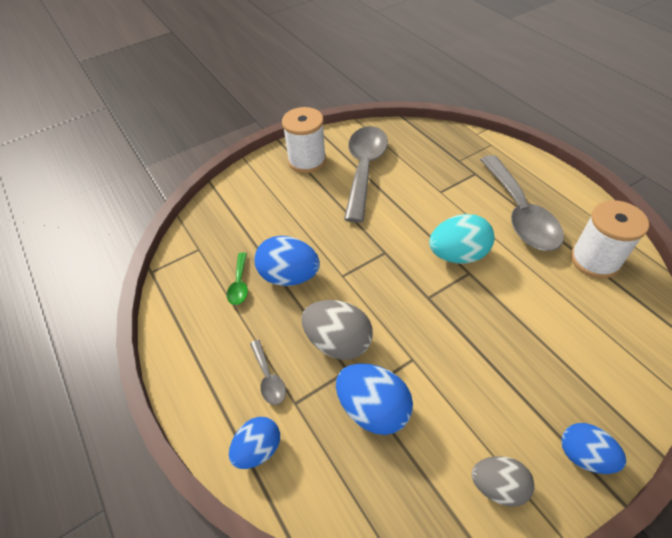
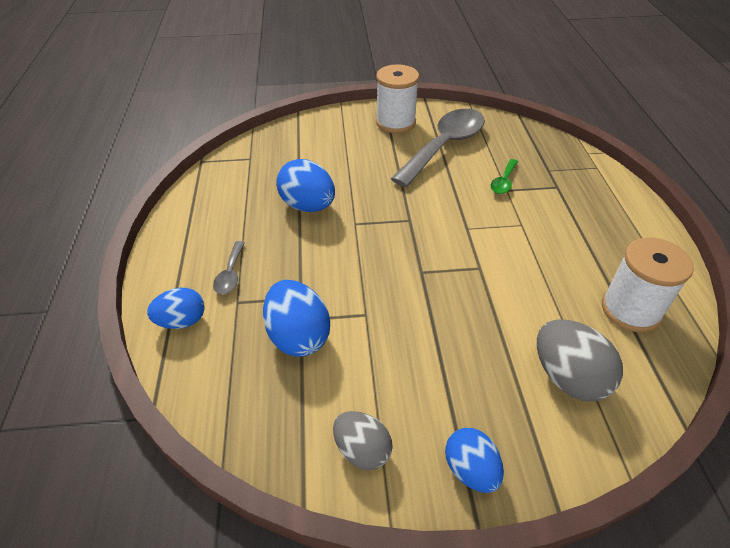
camera: 25 degrees right, 5 degrees down
green spoon [227,252,248,305] -> green spoon moved to [491,159,518,194]
grey egg [302,300,373,360] -> grey egg moved to [537,319,623,402]
turquoise egg [429,214,494,264] -> none
grey spoon [480,155,564,251] -> none

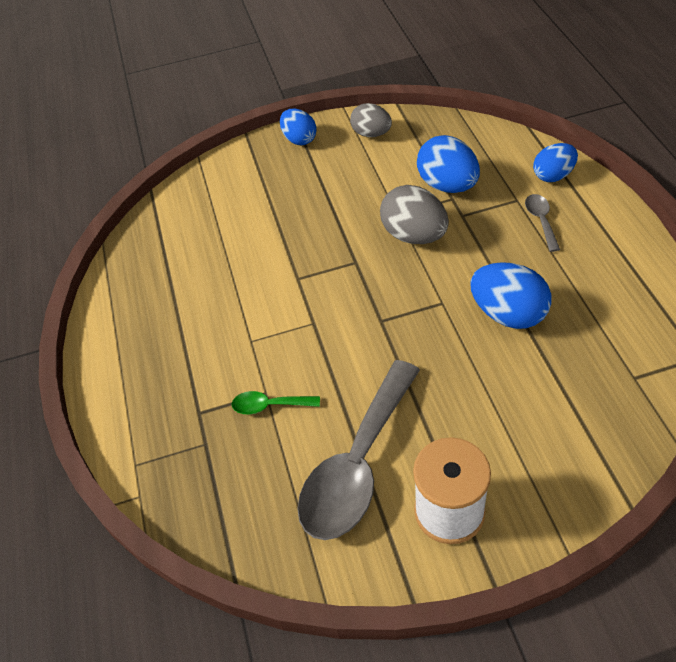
camera: 175 degrees right, 5 degrees up
green spoon [491,159,518,194] -> green spoon turned 105 degrees counterclockwise [232,391,320,415]
grey egg [537,319,623,402] -> grey egg moved to [380,185,449,244]
white spool [602,237,694,332] -> none

